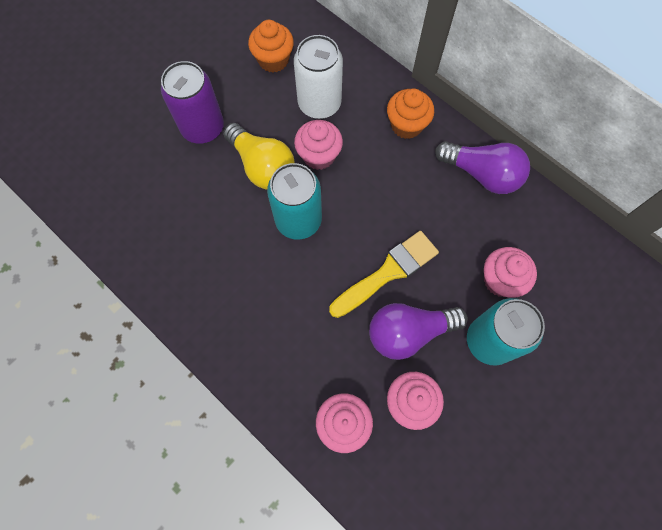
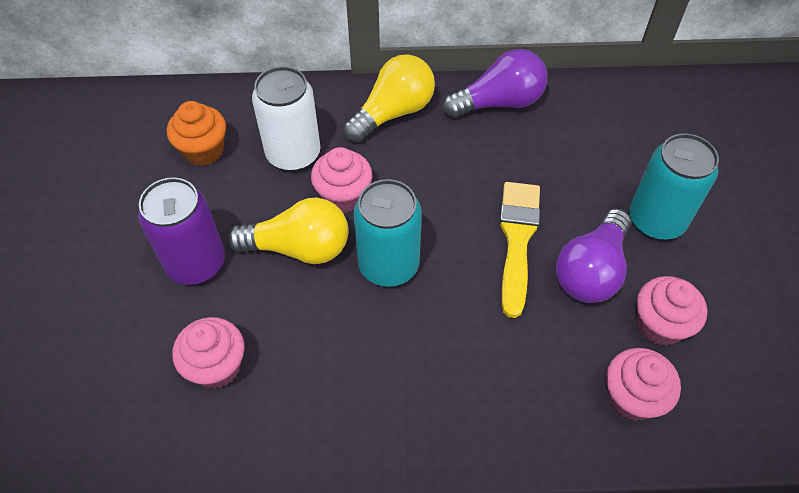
camera: 45 degrees left, 15 degrees down
orange cupcake [387,88,434,139] -> yellow light bulb [343,54,435,142]
pink cupcake [484,247,537,298] -> pink cupcake moved to [172,317,245,389]

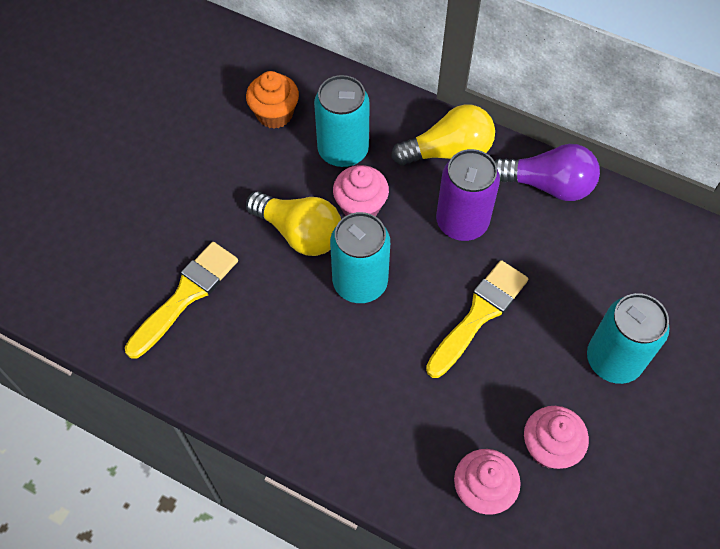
camera: 30 degrees right, 5 degrees up
purple can [138,177,225,285] -> purple can moved to [436,149,500,241]
pink cupcake [172,317,245,389] -> yellow brush [125,242,238,359]
white can [252,66,320,171] -> turquoise can [314,75,370,167]
purple light bulb [556,209,631,303] -> none

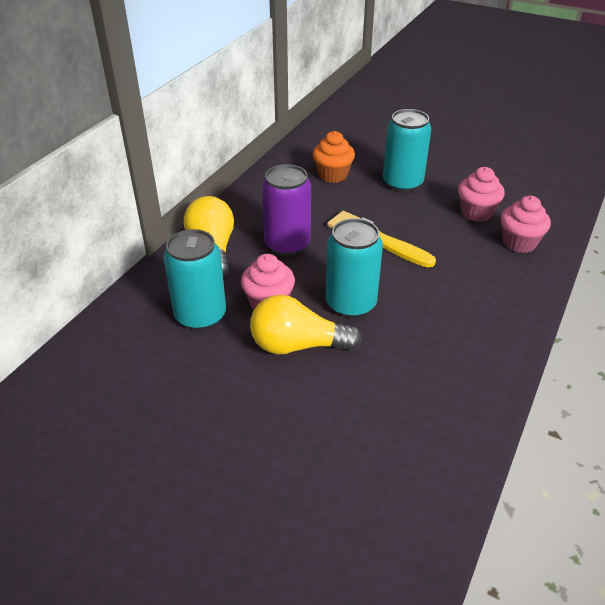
camera: 90 degrees left, 20 degrees down
yellow brush [125,242,238,359] -> none
orange cupcake [246,71,299,129] -> orange cupcake moved to [313,131,355,183]
yellow light bulb [246,192,341,256] -> yellow light bulb turned 120 degrees counterclockwise [250,295,362,354]
purple light bulb [495,144,600,201] -> none

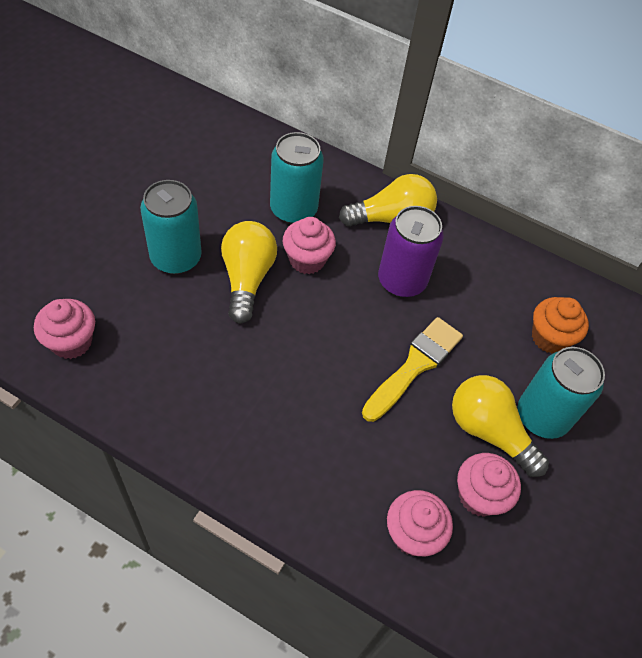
camera: 85 degrees right, 15 degrees up
turquoise can [326,218,383,318] -> turquoise can moved to [140,180,202,274]
none -> pink cupcake [34,299,95,359]
none -> yellow light bulb [452,375,549,477]

